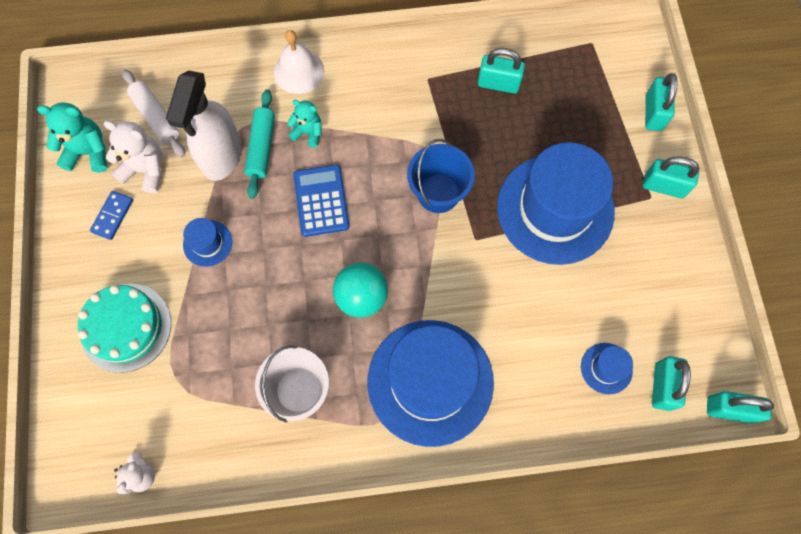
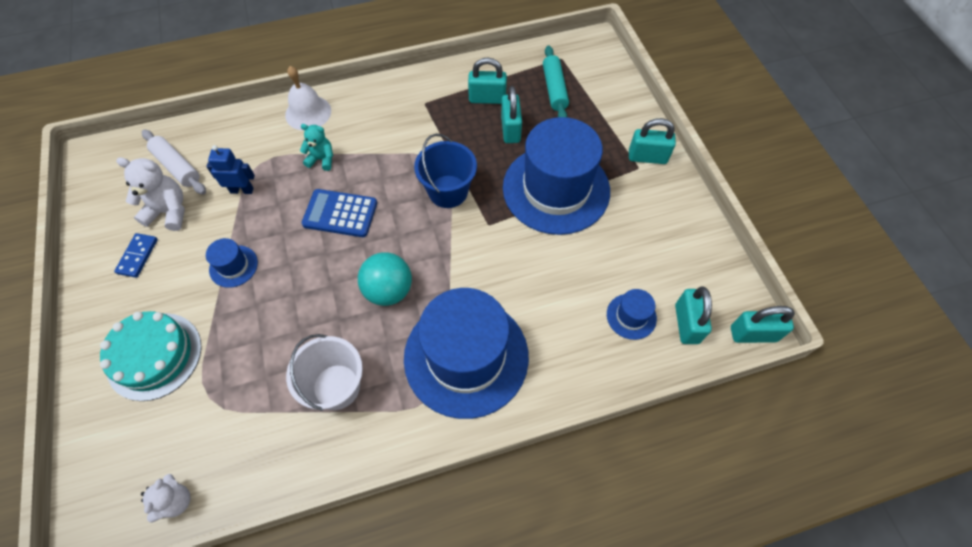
camera: 10 degrees left, 10 degrees down
turquoise teddy bear [37,102,107,172] -> none
white spray bottle [166,70,241,181] -> blue robot [206,145,255,194]
turquoise rolling pin [245,89,275,199] -> turquoise rolling pin moved to [543,46,569,117]
blue calculator [294,165,349,237] -> blue calculator turned 60 degrees counterclockwise [302,189,377,237]
turquoise padlock [645,73,678,131] -> turquoise padlock moved to [501,86,522,143]

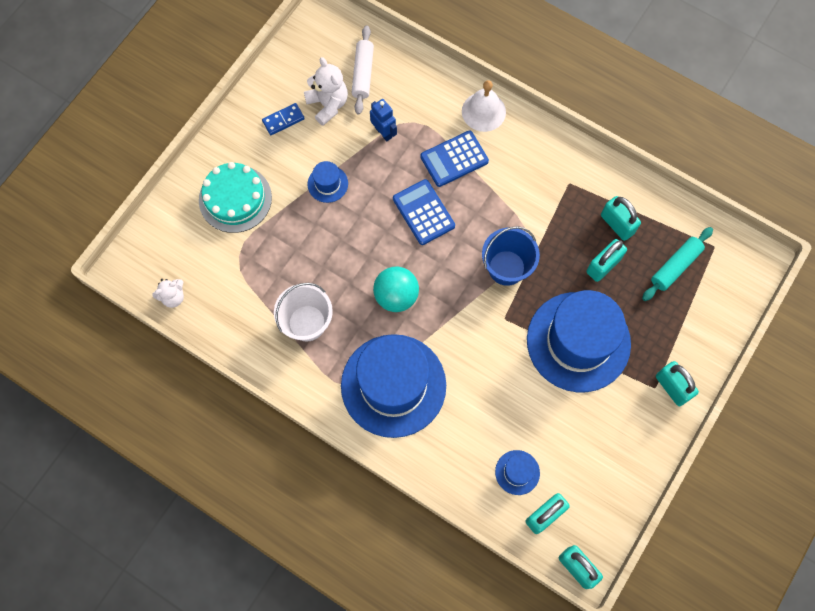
camera: 50 degrees right, 10 degrees up
turquoise teddy bear [300,124,333,171] -> blue calculator [420,131,489,187]

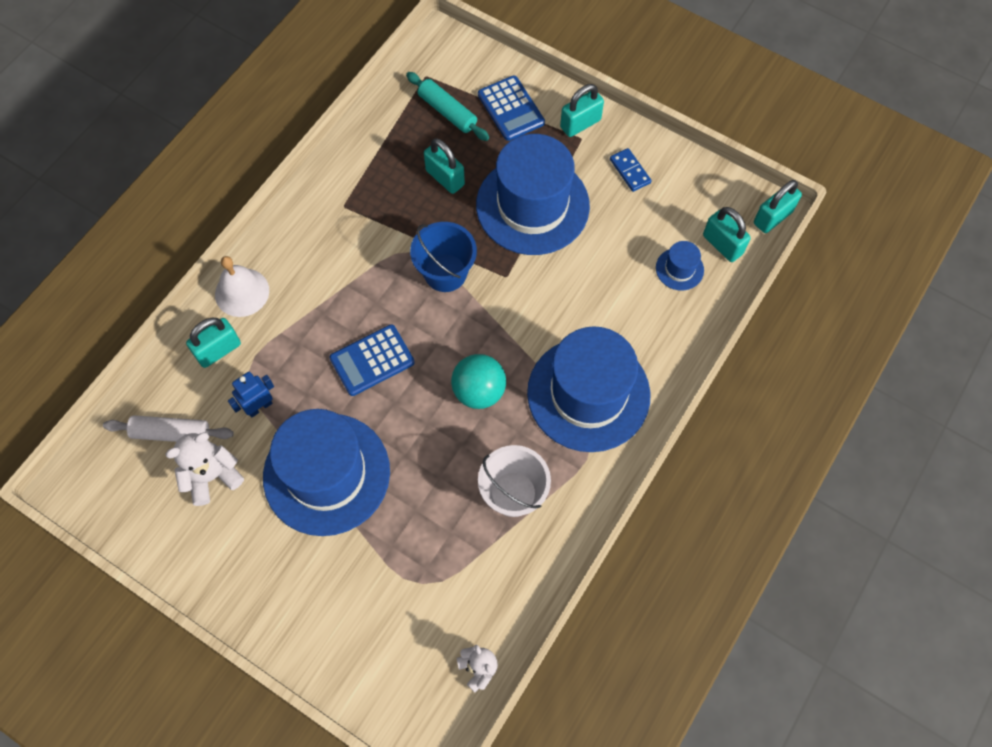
camera: 90 degrees left, 5 degrees down
turquoise cake [199,162,272,233] -> none
blue domino [262,103,305,135] -> blue domino moved to [610,148,651,192]
blue hat [307,161,348,203] -> blue hat [263,409,390,536], size x2.42
blue calculator [420,131,489,187] -> blue calculator moved to [478,75,545,141]
turquoise padlock [601,196,641,241] -> turquoise padlock moved to [186,318,241,368]

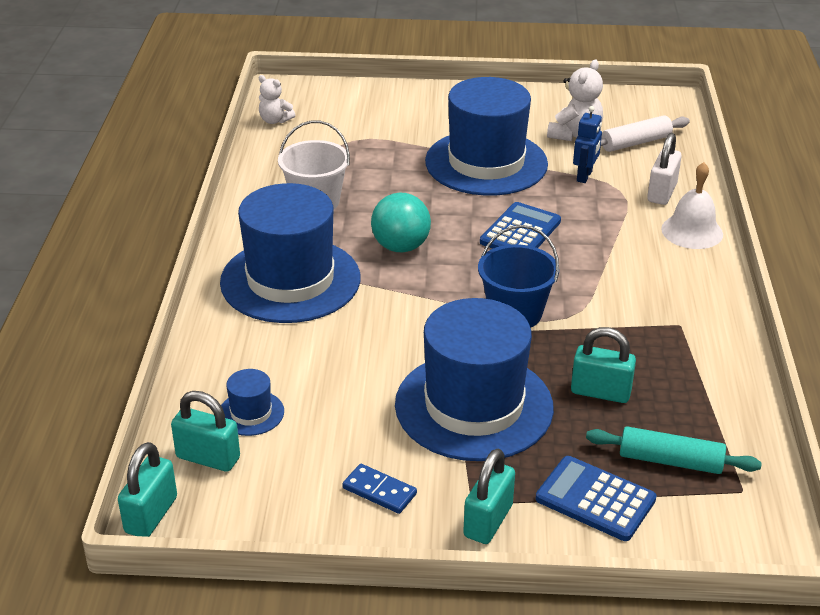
camera: 150 degrees right, 30 degrees down
turquoise padlock [186,318,241,368] -> white padlock [647,133,682,205]

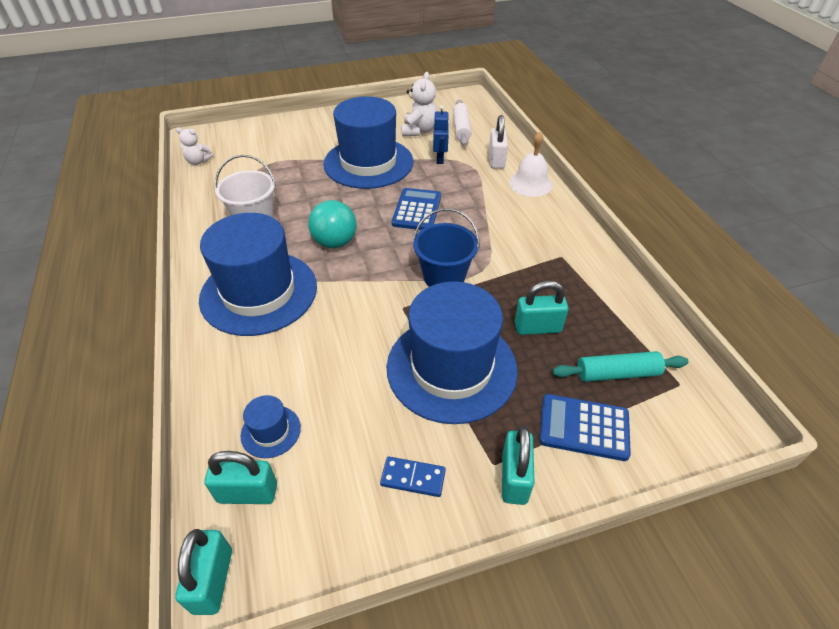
camera: 20 degrees left, 10 degrees up
white rolling pin [601,115,690,152] -> white rolling pin turned 45 degrees counterclockwise [453,100,471,146]

